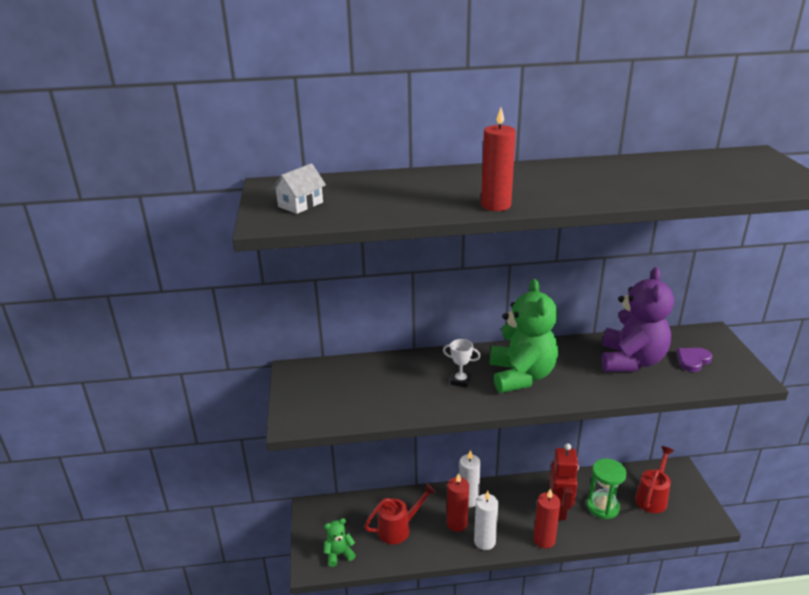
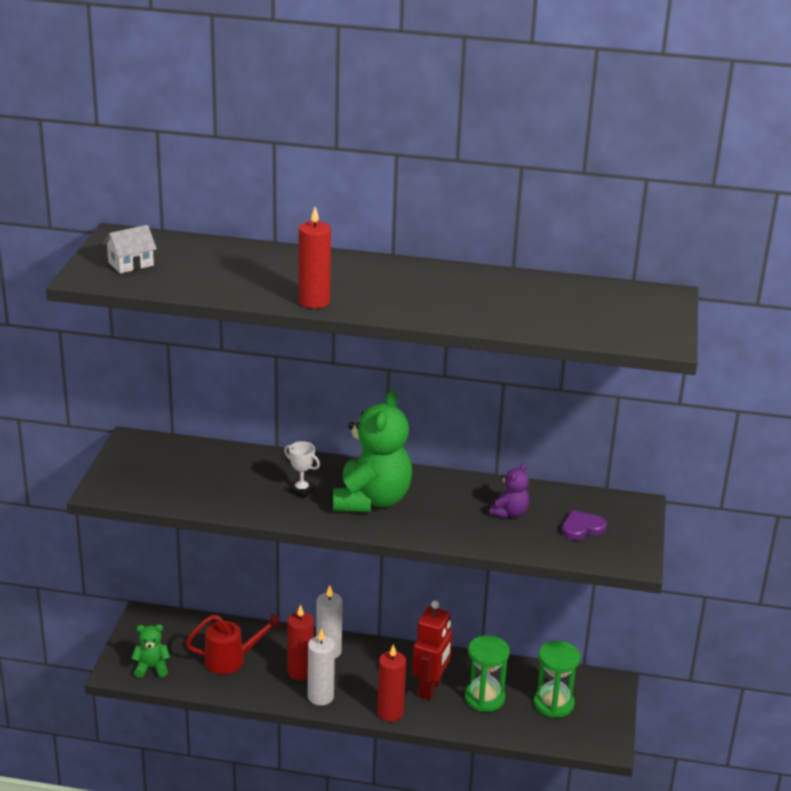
camera: 15 degrees right, 0 degrees up
purple teddy bear [602,267,674,372] -> purple teddy bear [489,463,530,518], size x0.47
red watering can [635,446,674,513] -> green hourglass [534,641,581,718]

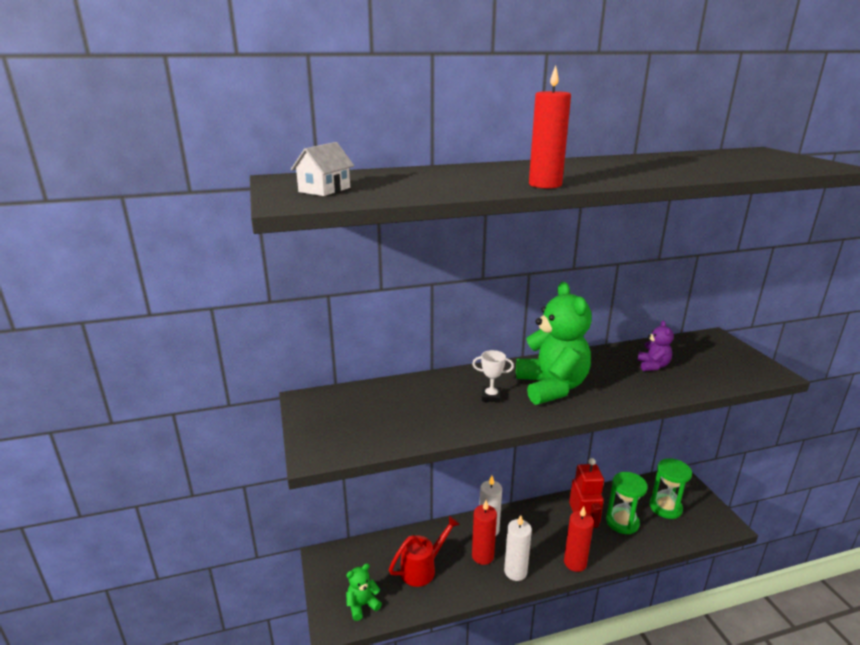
camera: 25 degrees left, 5 degrees down
purple heart [562,510,607,540] -> none

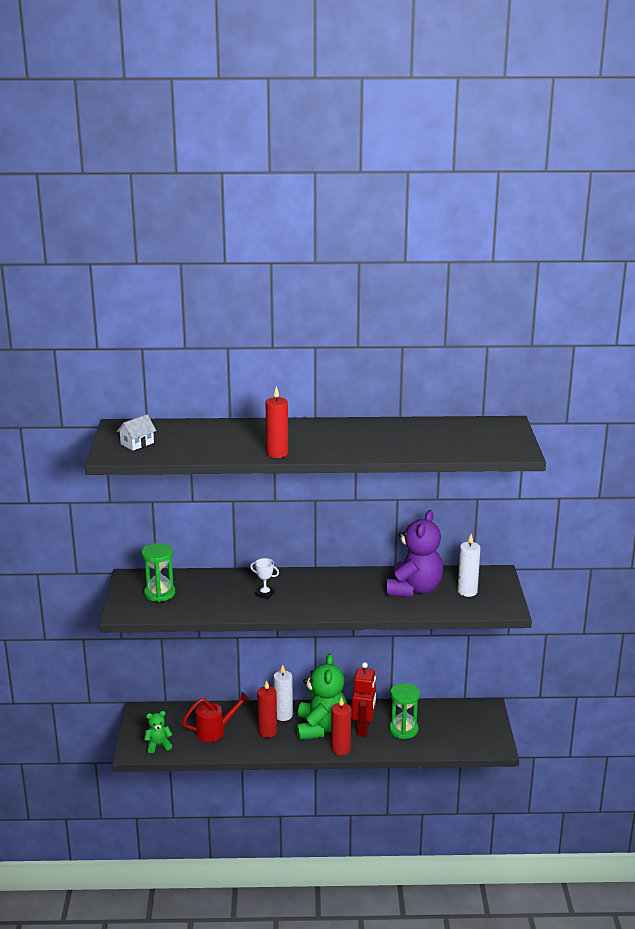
camera: 15 degrees right, 0 degrees up
white candle [504,515,532,581] -> white candle moved to [458,534,481,597]
green teddy bear [516,282,592,405] -> green teddy bear moved to [296,654,347,740]
purple teddy bear [638,321,674,371] -> purple teddy bear [387,510,443,597], size x2.12
green hourglass [650,458,692,519] -> green hourglass moved to [141,543,175,602]

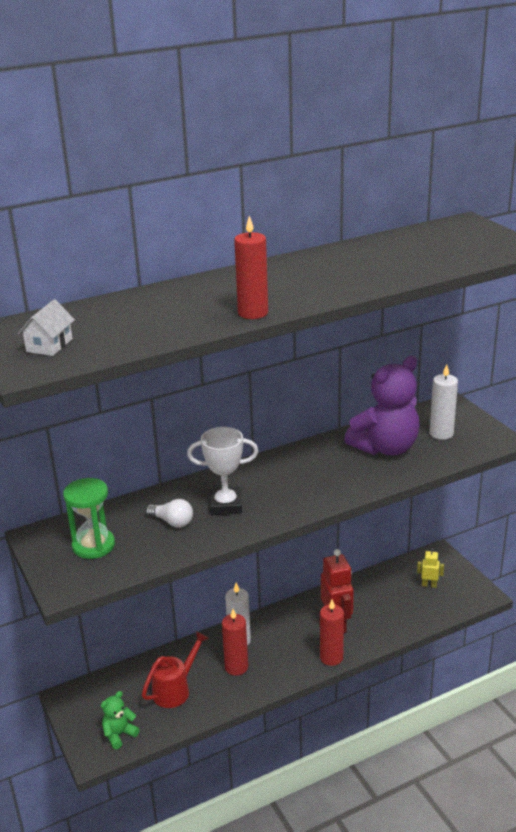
camera: 25 degrees left, 5 degrees up
white trophy [250,558,279,599] -> white trophy [187,427,258,515], size x1.68
green teddy bear [296,654,347,740] -> none
purple teddy bear [387,510,443,597] -> purple teddy bear turned 60 degrees clockwise [344,356,420,455]
green hourglass [389,683,420,739] -> none
none -> white light bulb [146,499,193,527]
none -> yellow robot [417,548,444,588]

